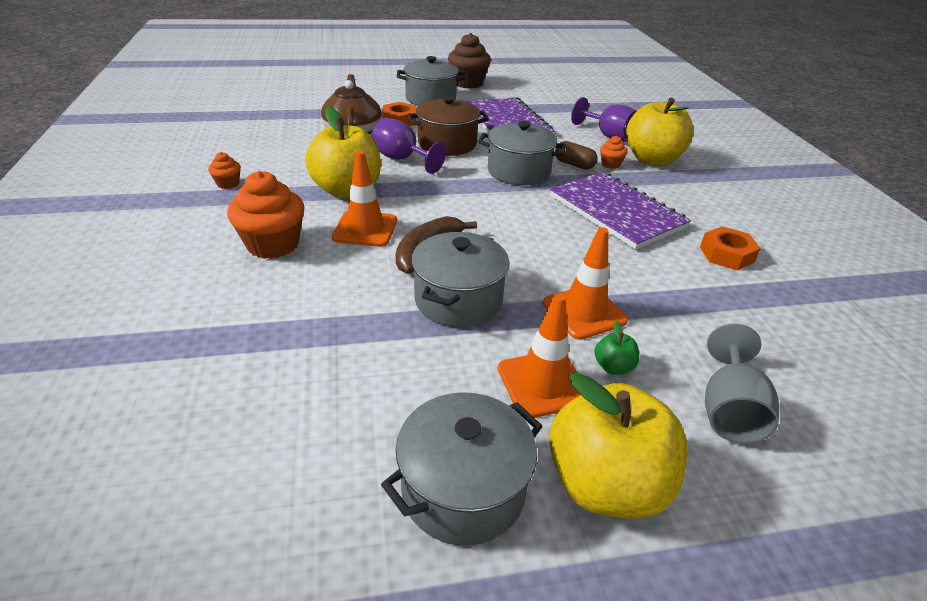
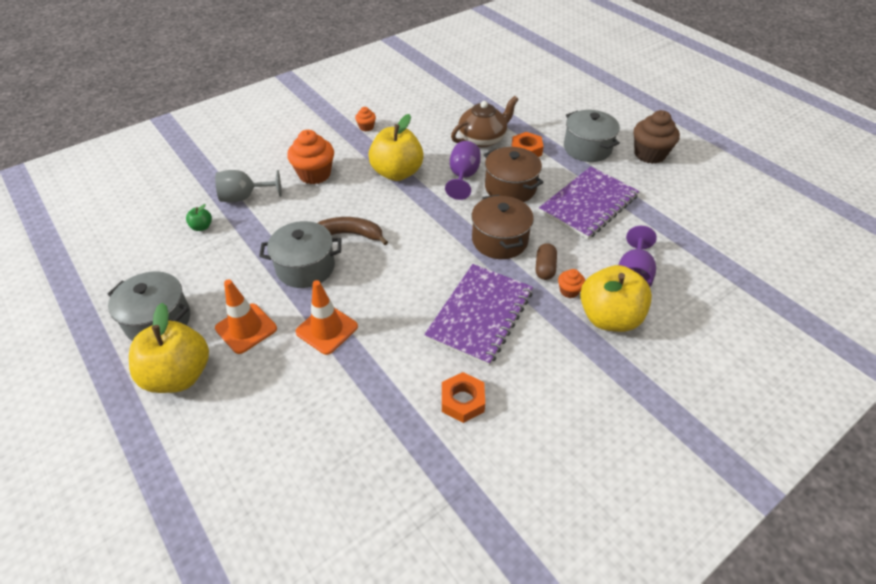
camera: 65 degrees right, 10 degrees up
orange traffic cone [332,151,397,247] -> none
grey pot [478,121,566,185] -> brown pot [471,194,534,259]
green apple [594,321,639,375] -> green apple moved to [186,204,212,231]
grey goblet [705,324,779,444] -> grey goblet moved to [215,170,282,202]

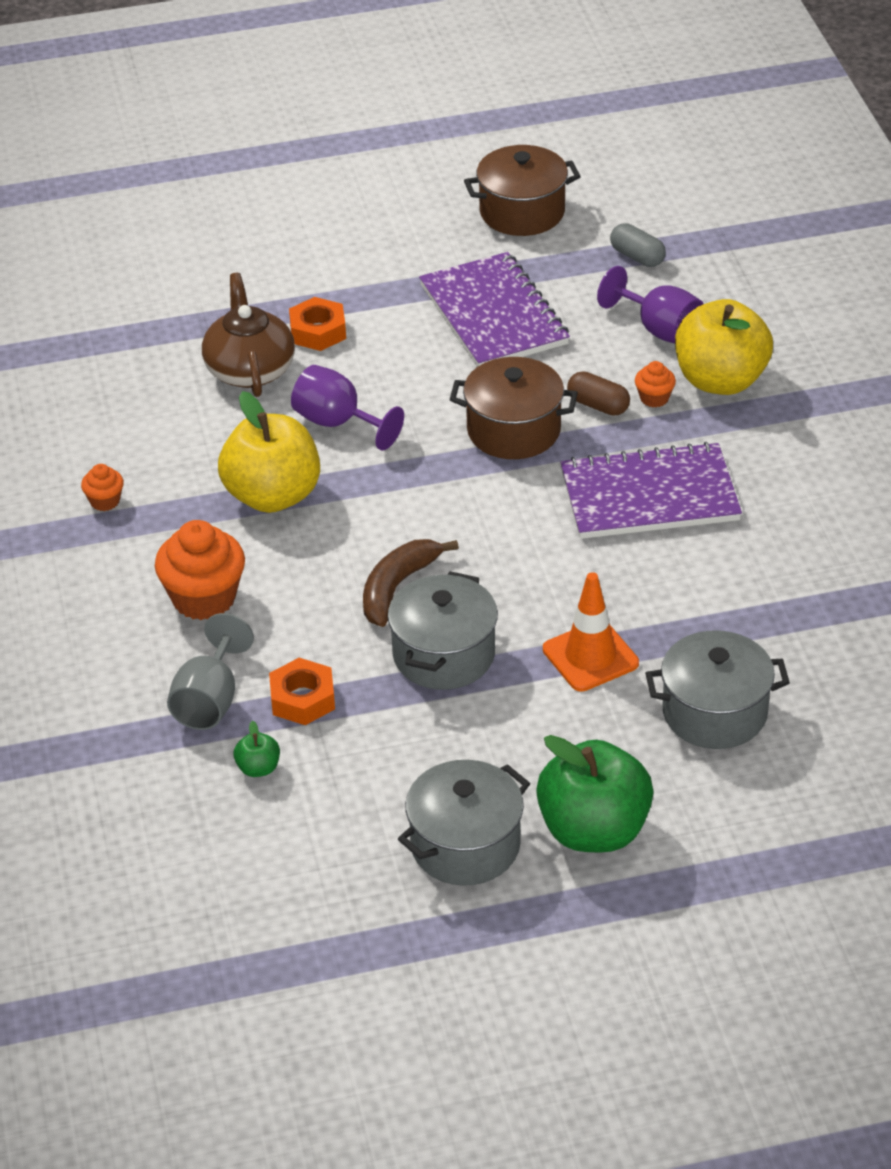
camera: 65 degrees left, 5 degrees down
yellow apple [129,303,209,393] -> green apple [536,735,653,852]
orange traffic cone [215,279,277,354] -> none
purple notebook [424,264,533,366] -> purple notebook turned 60 degrees counterclockwise [560,442,742,539]
orange nut [442,372,485,423] -> orange nut moved to [269,658,335,725]
brown pot [484,147,544,202] -> brown pot moved to [464,145,581,236]
grey pot [564,110,620,162] -> grey pot moved to [645,630,790,749]
brown cupcake [634,110,680,164] -> none
none -> grey capsule [610,223,666,267]

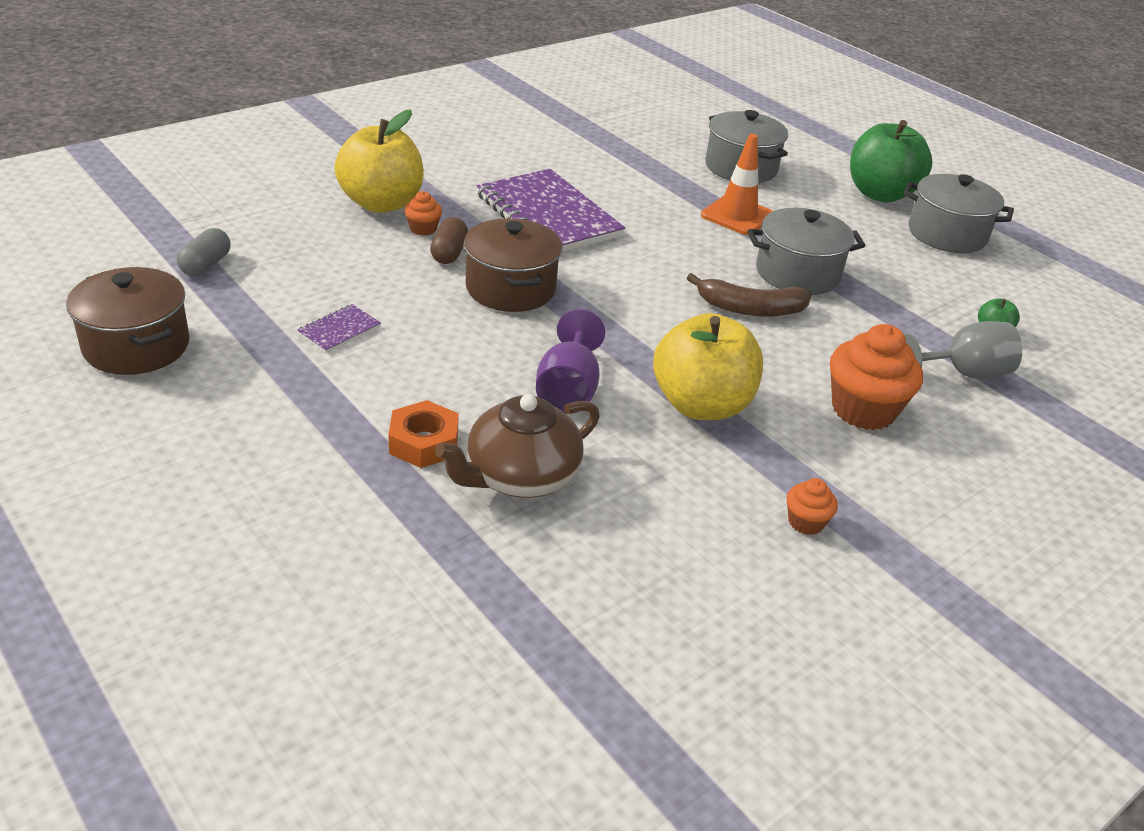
camera: 120 degrees left, 5 degrees down
orange nut [269,658,335,725] -> none
purple notebook [419,252,570,367] -> purple notebook [297,304,381,353], size x0.42
purple goblet [597,266,703,343] -> none

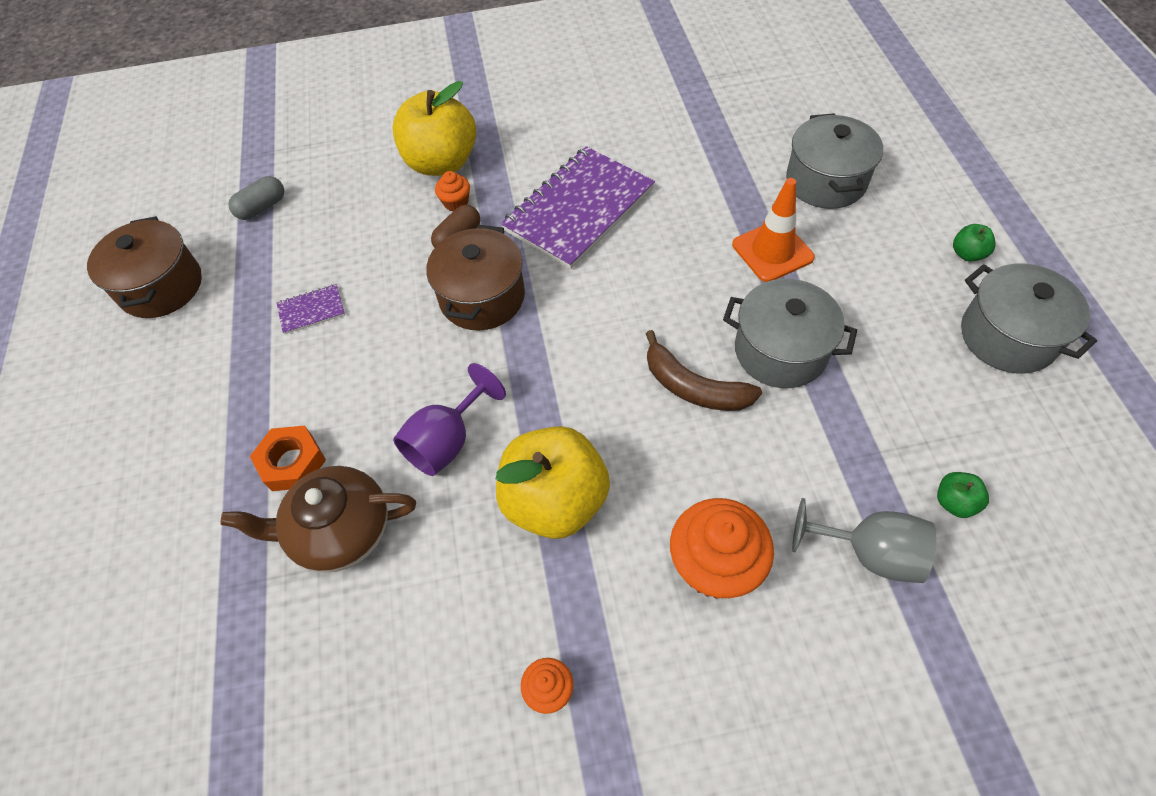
camera: 35 degrees right, 20 degrees up
purple notebook [476,169,625,252] -> purple notebook turned 45 degrees clockwise [501,146,655,269]
green apple [850,120,933,202] -> green apple [953,224,996,262], size x0.41

